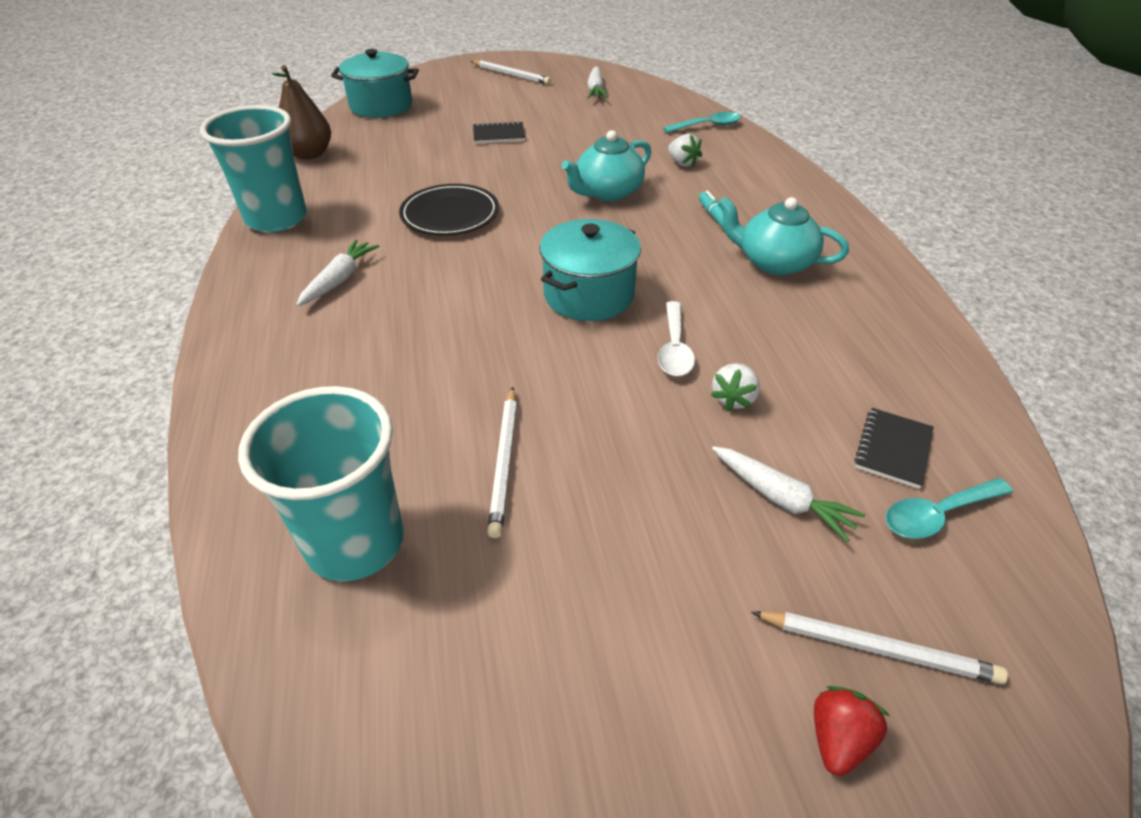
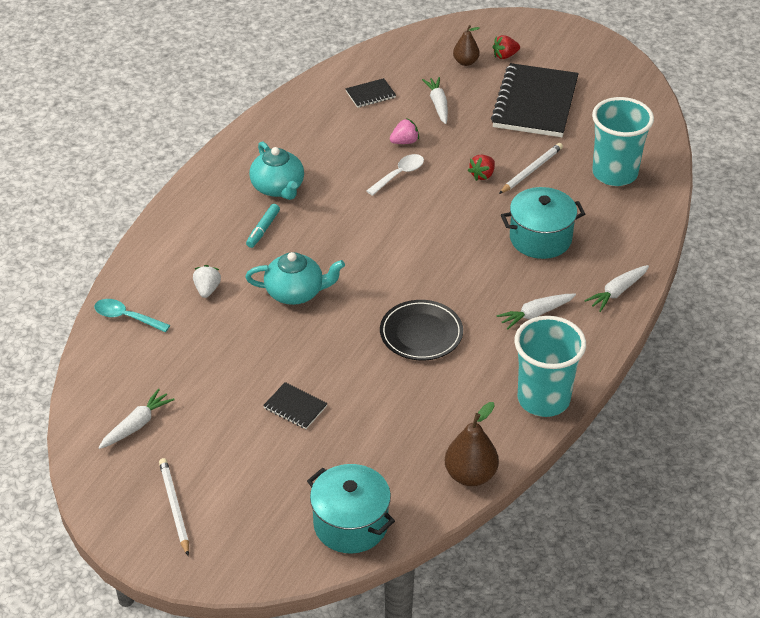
camera: 140 degrees left, 0 degrees up
turquoise pot [539,219,641,321] -> turquoise pot moved to [501,187,585,259]
white strawberry [711,363,760,411] -> pink strawberry [390,118,419,144]
white pencil [751,611,1008,684] -> brown pear [453,25,480,66]
turquoise spoon [885,478,1013,539] -> none
none -> red strawberry [468,155,495,181]
none -> black notebook [491,63,579,137]
none -> white carrot [584,265,649,312]

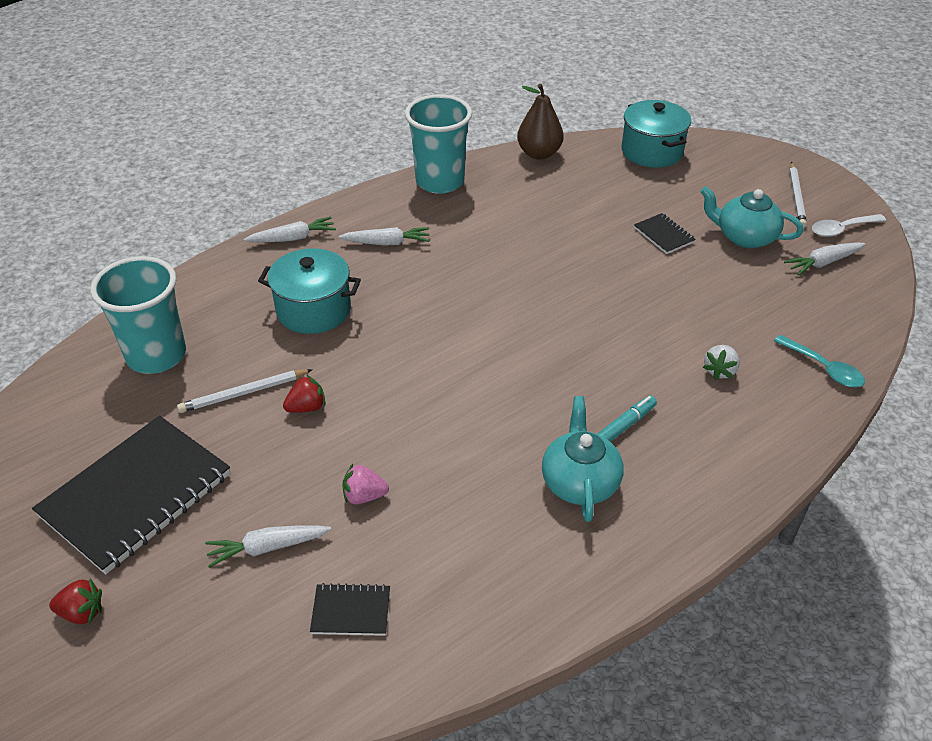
camera: 155 degrees left, 0 degrees up
turquoise teapot [245,252,345,305] -> turquoise teapot moved to [700,186,804,248]
white spoon [366,154,424,196] -> white spoon moved to [812,214,886,237]
black plate [380,300,463,360] -> none
white carrot [422,77,448,124] -> white carrot turned 60 degrees clockwise [205,525,331,568]
brown pear [453,25,480,66] -> none

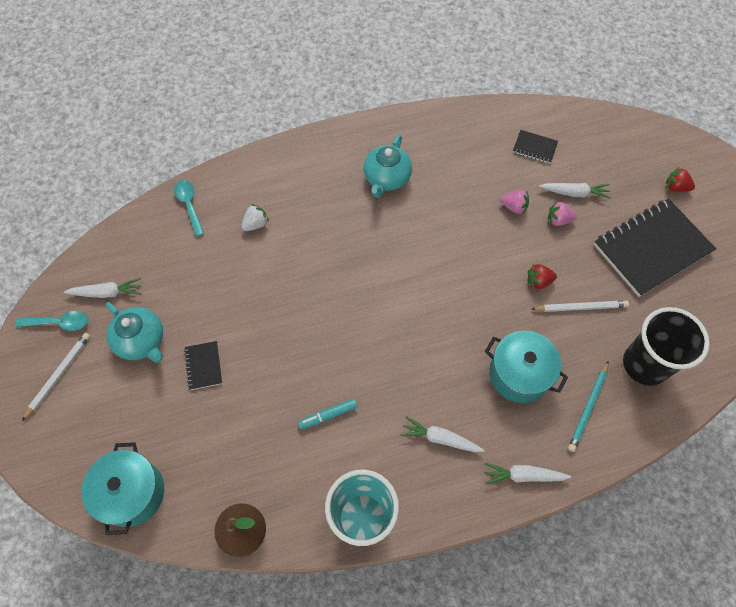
camera: 160 degrees left, 20 degrees up
turquoise cup [91,256,186,374] -> black cup [623,307,710,386]
turquoise marker [597,396,657,442] -> turquoise marker moved to [298,398,358,430]
white spoon [812,214,886,237] -> turquoise spoon [16,311,89,331]
none -> pink strawberry [548,201,577,226]
none -> turquoise pencil [568,361,609,452]

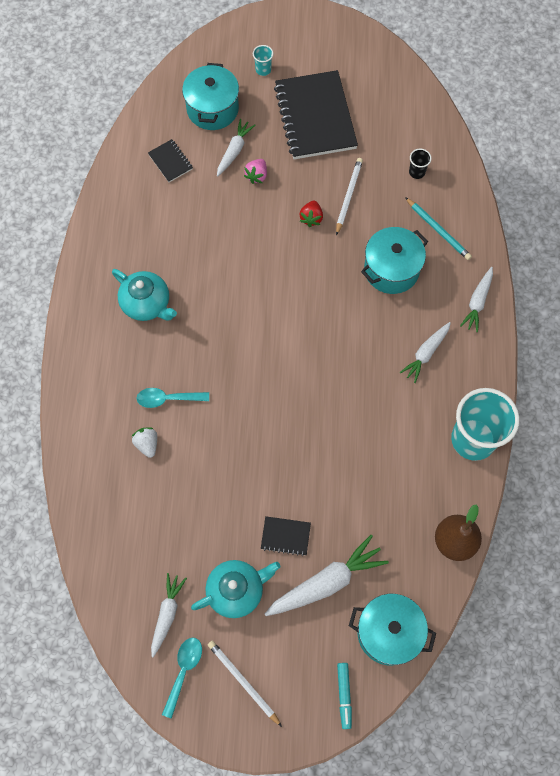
camera: 70 degrees left, 5 degrees up
turquoise spoon [174,180,205,237] -> turquoise spoon moved to [136,388,209,408]
turquoise marker [298,398,358,430] -> turquoise marker moved to [337,663,352,729]
pink strawberry [501,190,529,215] -> none
black notebook [513,130,558,163] -> black notebook turned 75 degrees counterclockwise [148,139,193,182]
black cup [623,307,710,386] -> black cup [409,149,432,179], size x0.40
red strawberry [666,167,695,192] -> turquoise cup [253,45,274,76]
none -> turquoise pot [182,63,239,130]
none -> white carrot [265,535,389,616]

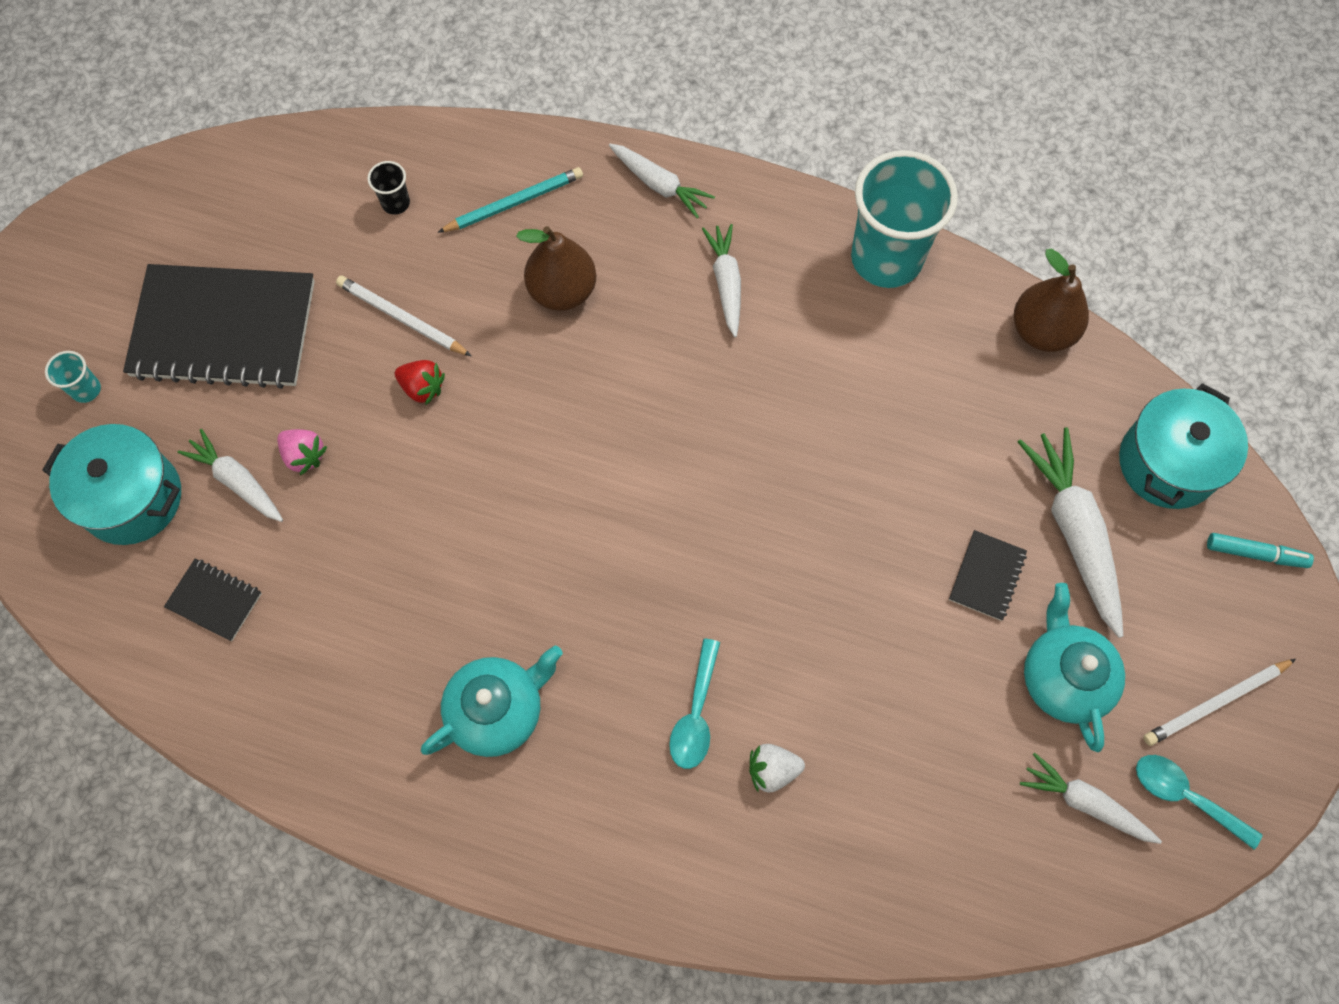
camera: 75 degrees left, 0 degrees up
black notebook [148,139,193,182] -> black notebook turned 45 degrees clockwise [164,559,262,641]
turquoise pot [361,227,428,294] -> brown pear [516,226,596,311]
white carrot [400,322,451,383] -> white carrot turned 150 degrees counterclockwise [702,224,741,337]

